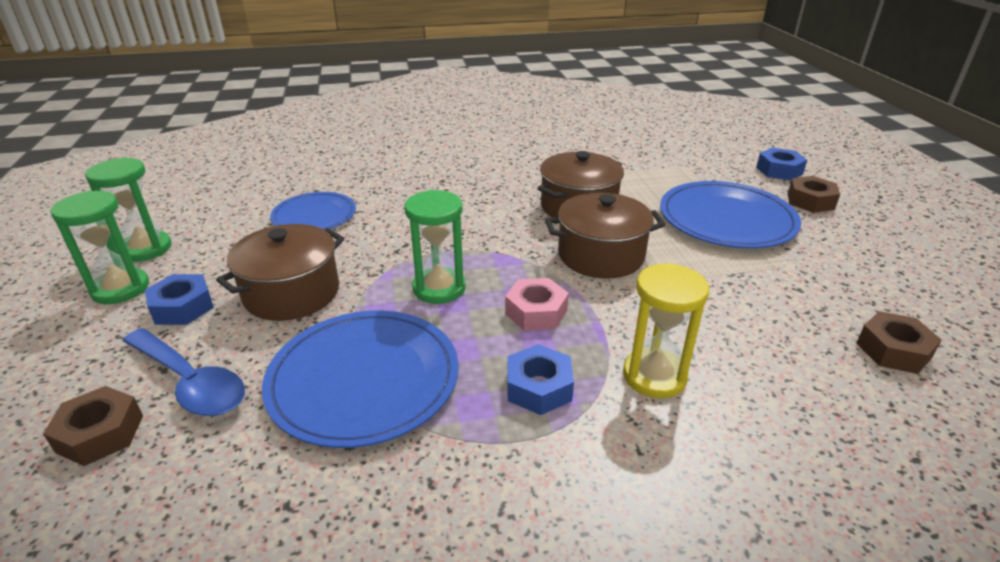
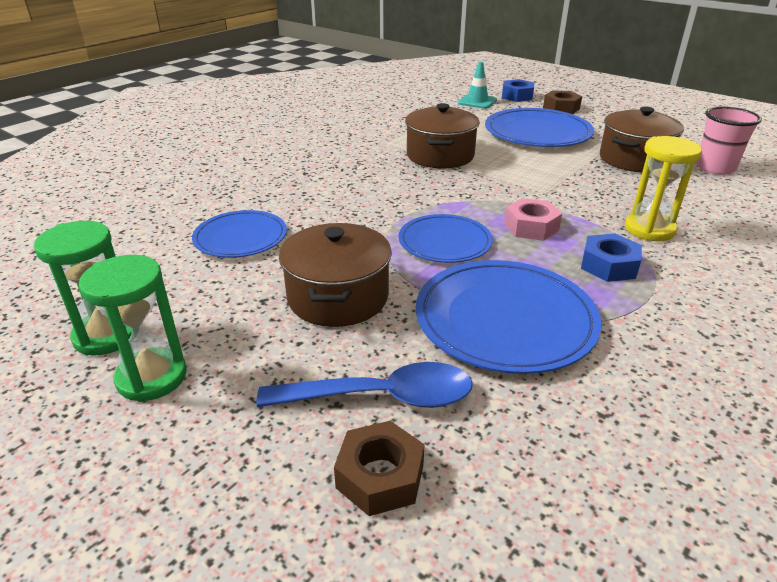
camera: 40 degrees left, 0 degrees up
blue nut [145,274,214,325] -> none
green hourglass [405,190,466,304] -> blue plate [398,214,493,263]
brown pot [545,192,665,279] -> brown pot moved to [600,107,684,172]
brown nut [856,311,942,374] -> pink cup [696,106,762,175]
none -> turquoise traffic cone [458,61,497,109]

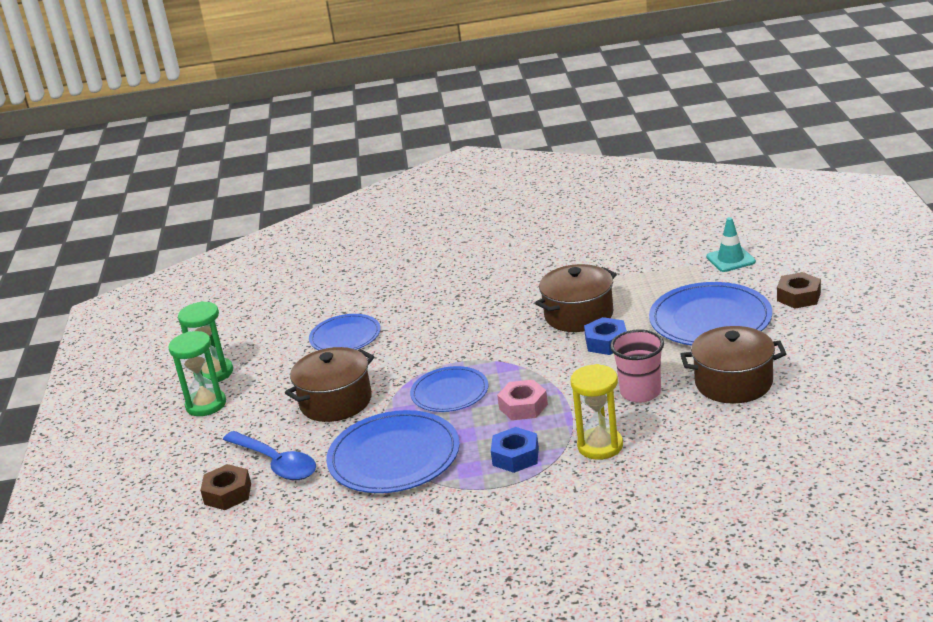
camera: 50 degrees right, 5 degrees down
blue nut [502,79,534,102] -> blue nut moved to [584,317,627,355]
pink cup [696,106,762,175] -> pink cup moved to [610,330,664,403]

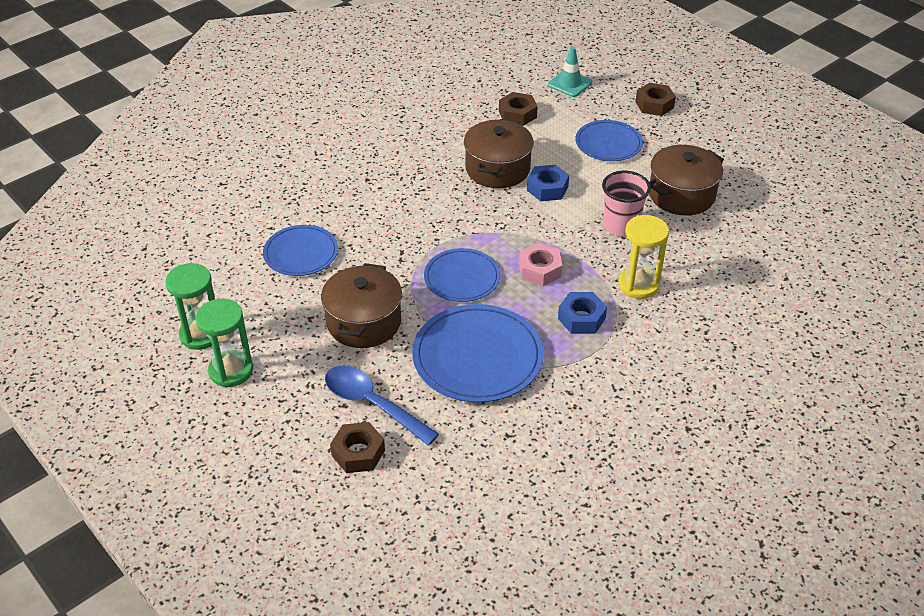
camera: 40 degrees left, 15 degrees up
blue spoon [223,431,316,480] -> blue spoon turned 150 degrees counterclockwise [325,366,439,446]
blue plate [649,282,772,346] -> blue plate [575,120,643,161], size x0.63
none -> brown nut [499,92,538,126]

